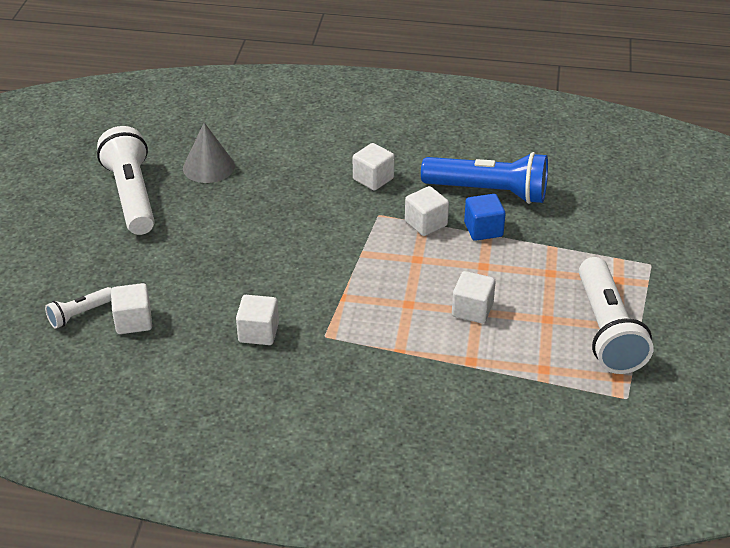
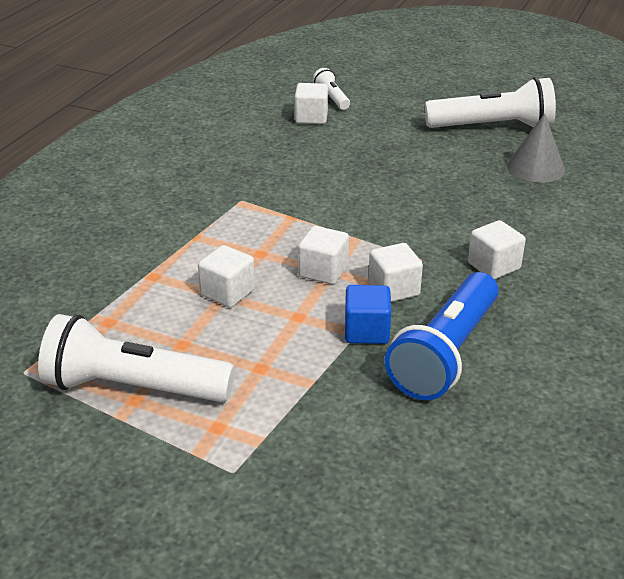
camera: 105 degrees right, 5 degrees down
white cube [236,295,279,345] -> white cube moved to [298,226,349,284]

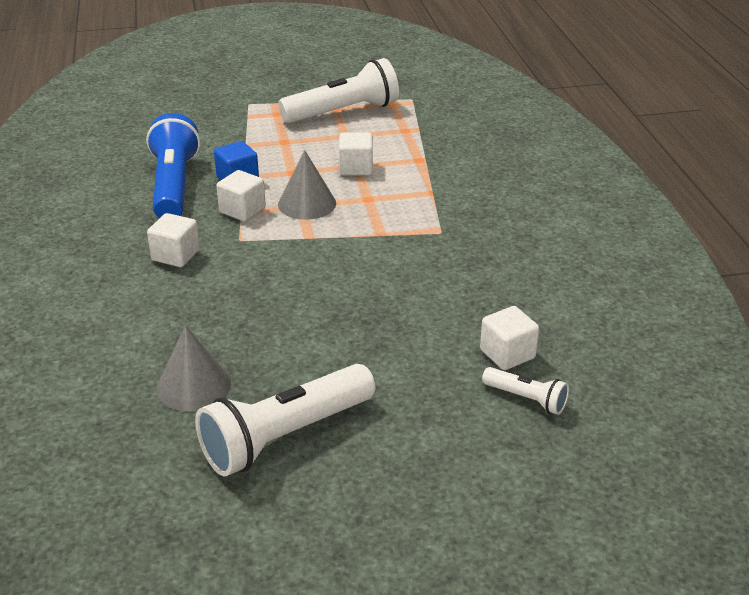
camera: 145 degrees right, 0 degrees up
white cube [298,226,349,284] -> grey cone [278,150,336,220]

